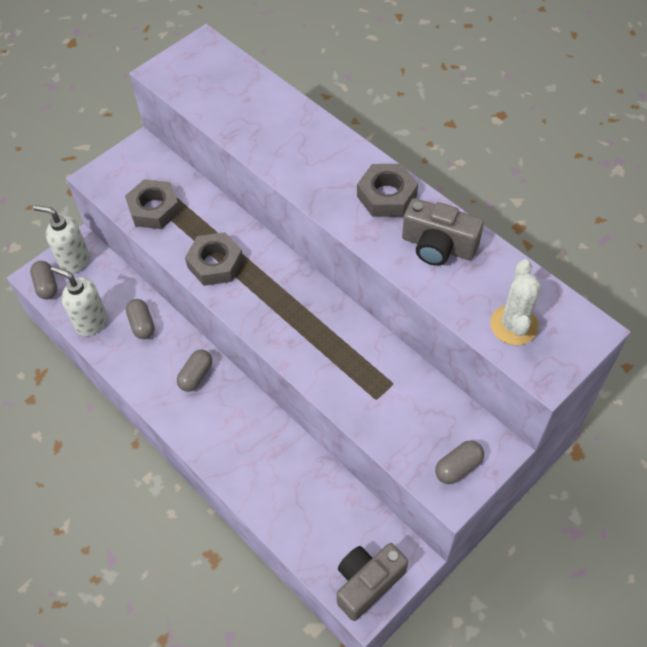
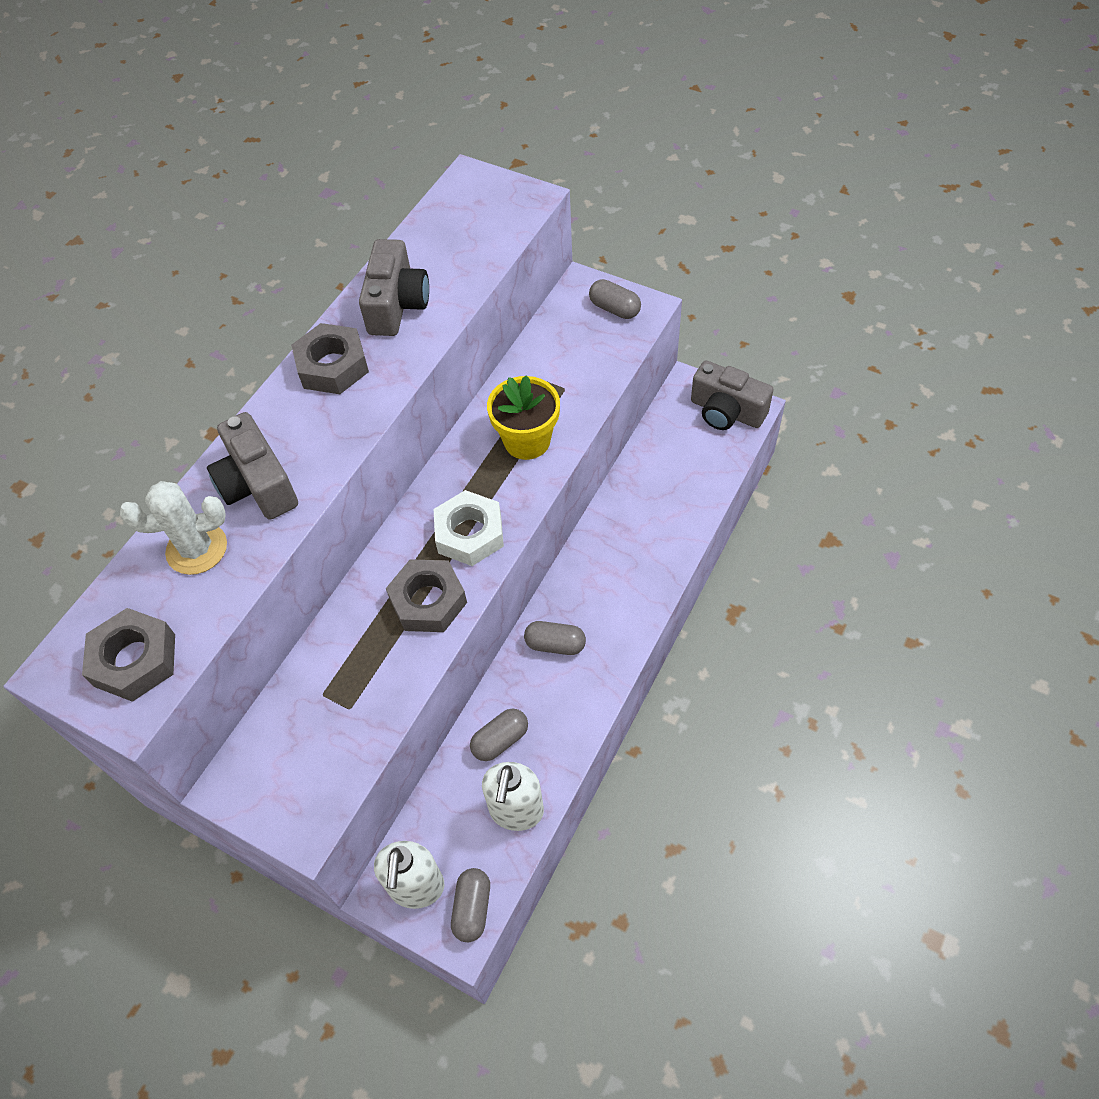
camera: 105 degrees left, 0 degrees up
grey capsule [30,261,57,299] -> grey capsule turned 45 degrees counterclockwise [451,868,490,942]
grey nut [125,179,180,229] -> grey nut moved to [82,608,175,702]
white cactus [490,259,541,345] -> white cactus moved to [120,481,227,575]
none -> grey camera [207,412,298,520]
none -> white nut [434,490,504,566]
none -> yellow flower pot [487,376,560,460]

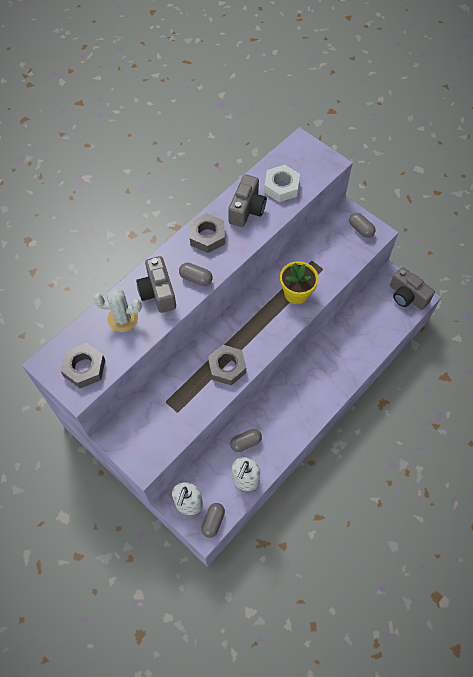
camera: 10 degrees right, 5 degrees up
white nut [434,490,504,566] -> white nut moved to [264,165,300,202]
grey capsule [524,621,586,655] -> grey capsule moved to [179,262,213,286]

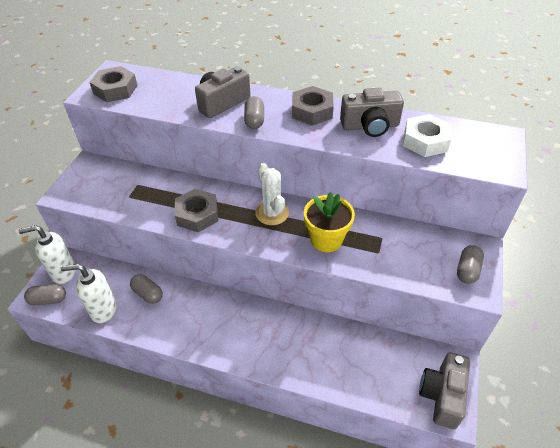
camera: 65 degrees right, 15 degrees down
white cactus [93,288,142,332] -> white cactus moved to [255,163,289,225]

